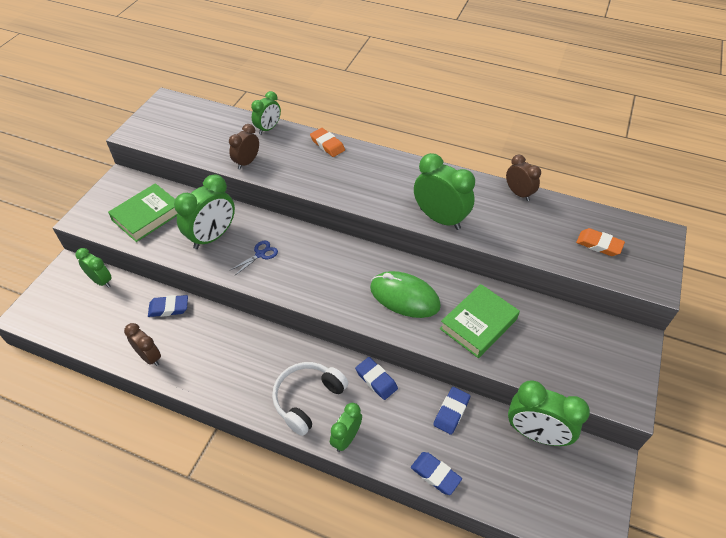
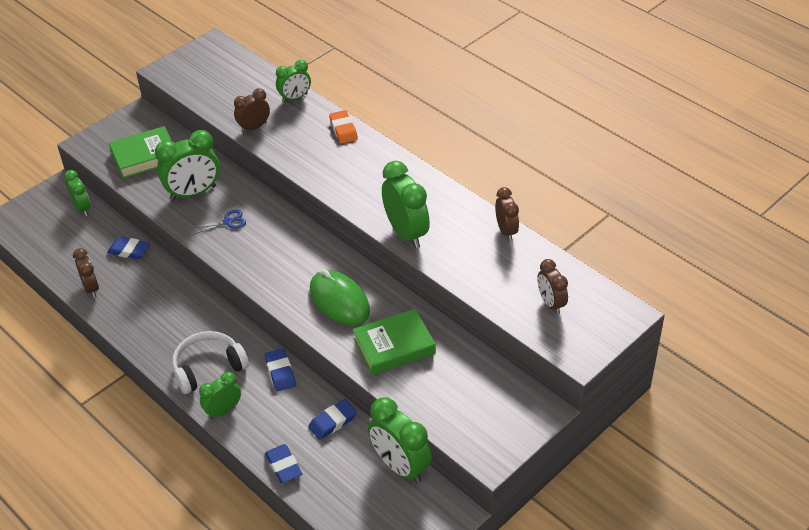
camera: 25 degrees right, 5 degrees down
orange eraser [576,228,625,256] -> brown clock [537,259,568,314]

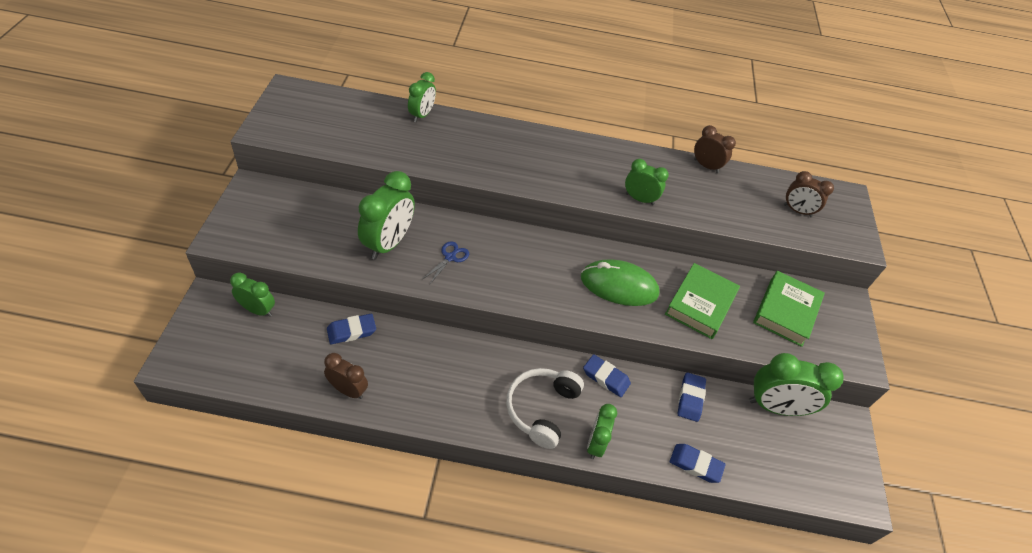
camera: 45 degrees left, 5 degrees up
green book [109,126,172,178] -> green book moved to [753,271,825,347]
brown clock [234,88,270,133] -> none
orange eraser [329,110,358,144] -> none
green clock [382,161,430,248] -> green clock [625,159,669,205], size x0.60

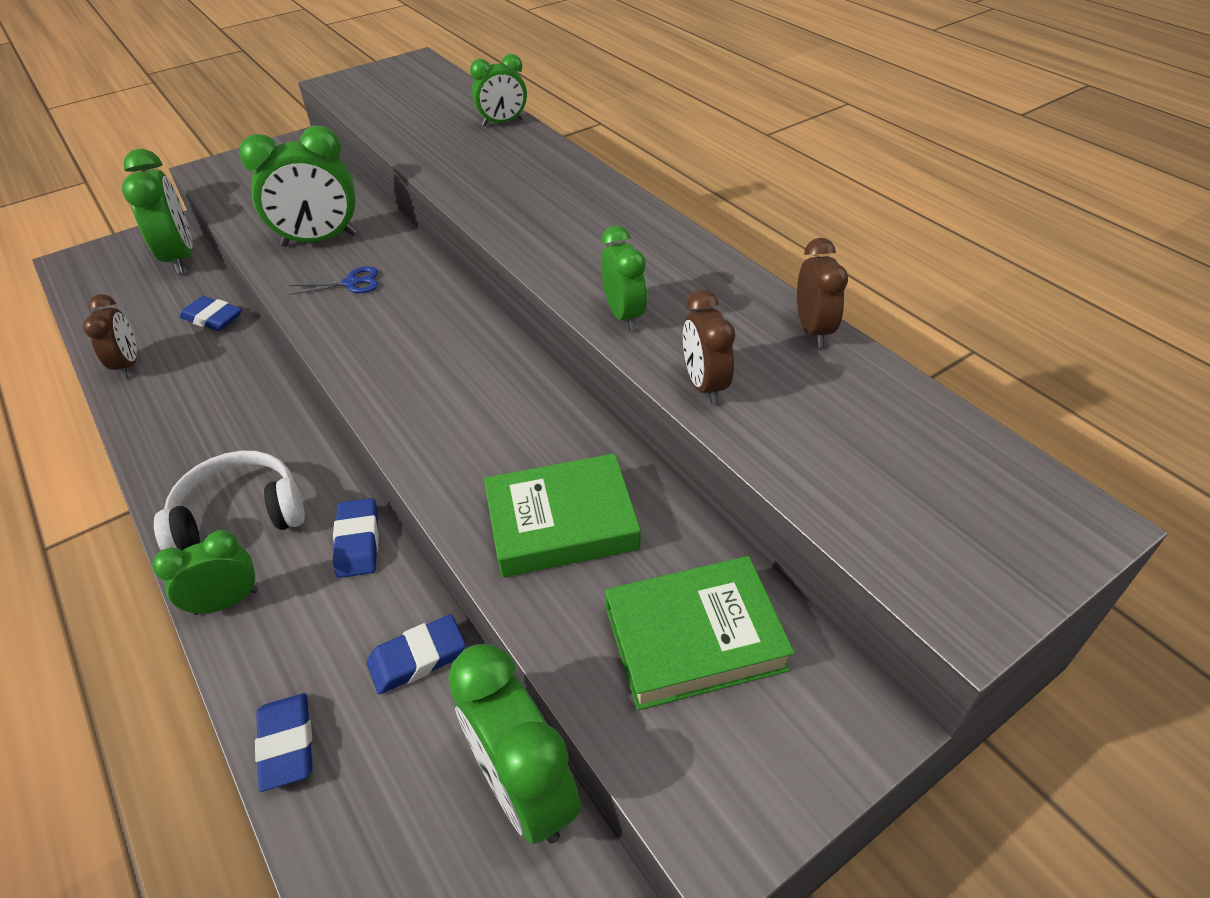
camera: 55 degrees right, 5 degrees down
green clock [230,272,275,317] -> green clock [122,149,192,274], size x1.66
green mouse [581,259,659,306] -> none
brown clock [784,171,834,217] -> brown clock moved to [683,290,735,404]

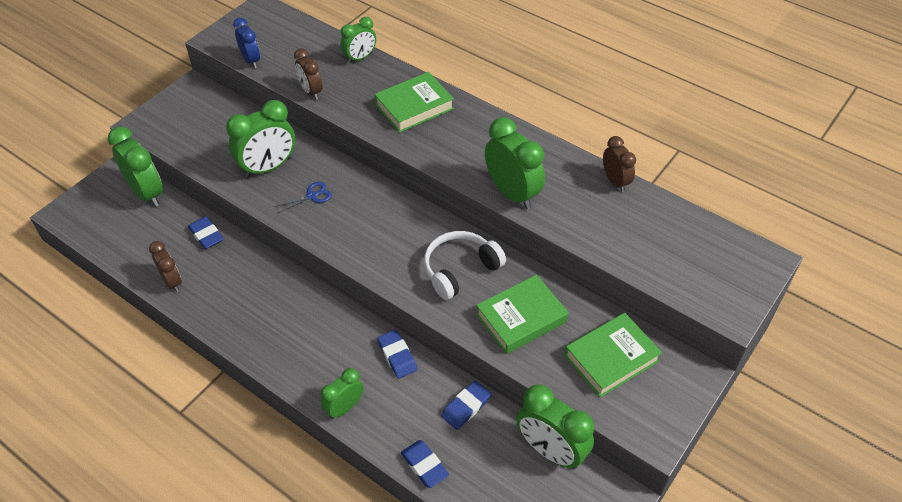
camera: 20 degrees left, 5 degrees up
white headphones [154,451,305,551] -> white headphones moved to [424,231,506,300]
blue eraser [180,296,242,331] -> blue eraser turned 45 degrees clockwise [188,217,223,249]
green clock [601,226,647,331] -> green clock [485,117,545,209], size x1.66
brown clock [683,290,735,404] -> brown clock moved to [294,48,322,100]
none -> blue clock [233,18,260,68]
none -> green book [374,72,454,133]

